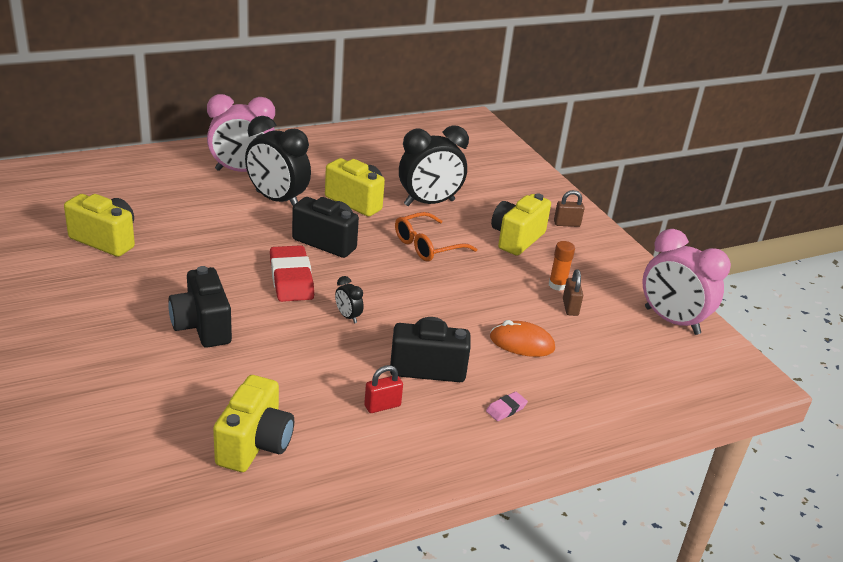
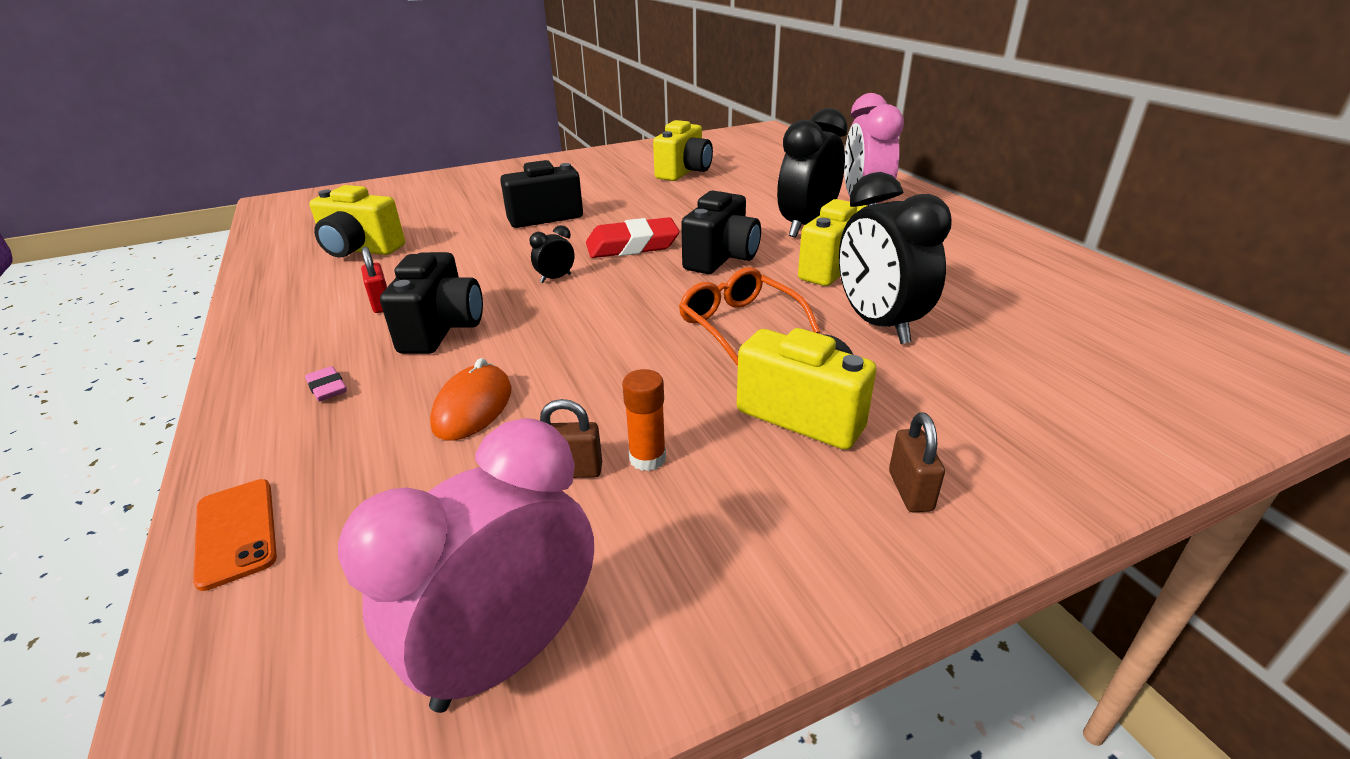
camera: 95 degrees right, 0 degrees up
none -> orange phone [193,479,277,591]

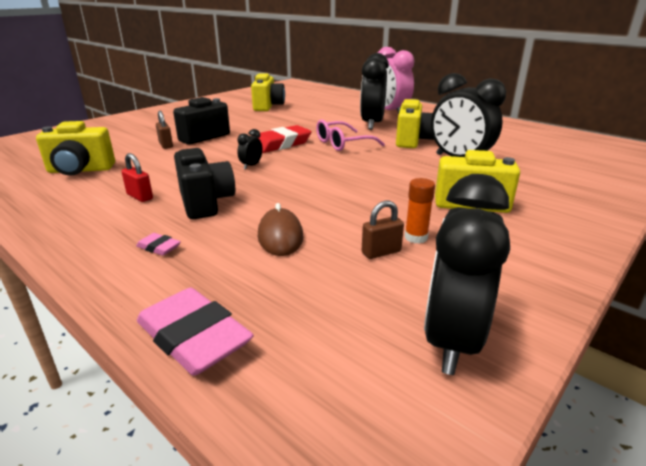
camera: 25 degrees left, 5 degrees down
orange phone [193,479,277,591] -> pink eraser [137,288,254,376]
pink clock [338,418,594,713] -> black clock [424,174,510,375]
orange mouse [430,358,512,441] -> brown mouse [258,203,304,256]
orange glasses [679,267,820,366] -> none
black camera [681,191,761,274] -> pink glasses [316,119,385,151]
brown padlock [889,412,945,512] -> brown padlock moved to [156,111,173,149]

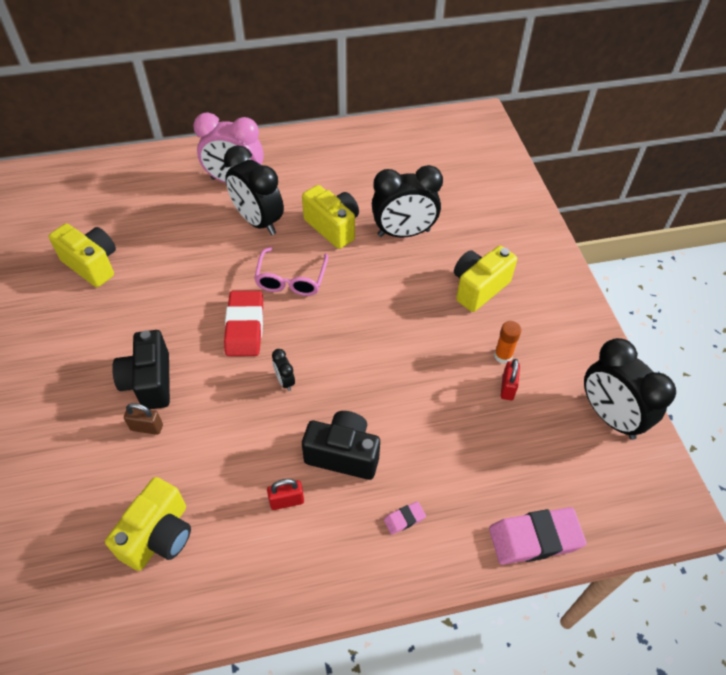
camera: 55 degrees left, 25 degrees up
brown mouse [258,203,304,256] -> none
brown padlock [362,201,404,259] -> red padlock [501,359,520,400]

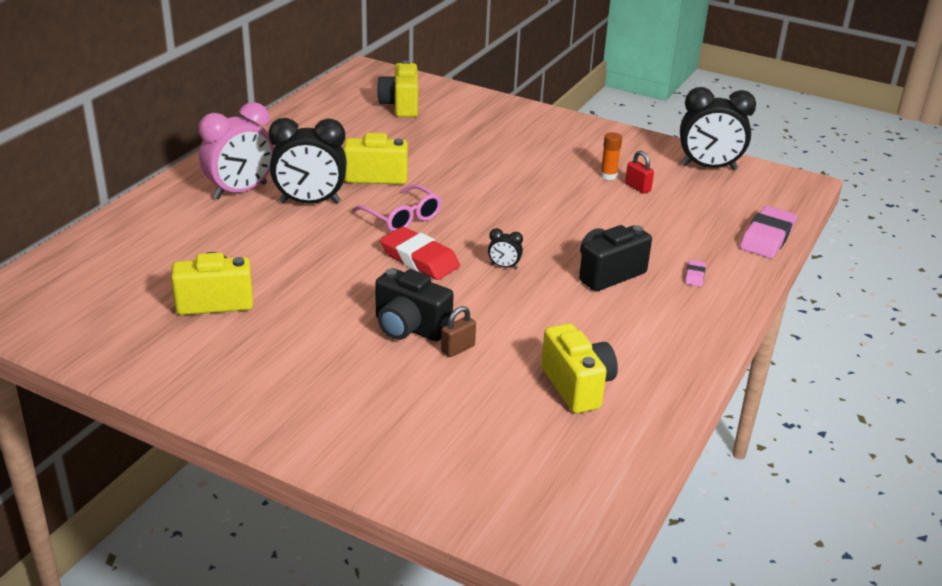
camera: 50 degrees left, 20 degrees down
red padlock [267,479,304,510] -> none
black clock [372,165,443,238] -> none
yellow camera [454,246,517,312] -> yellow camera moved to [377,60,418,117]

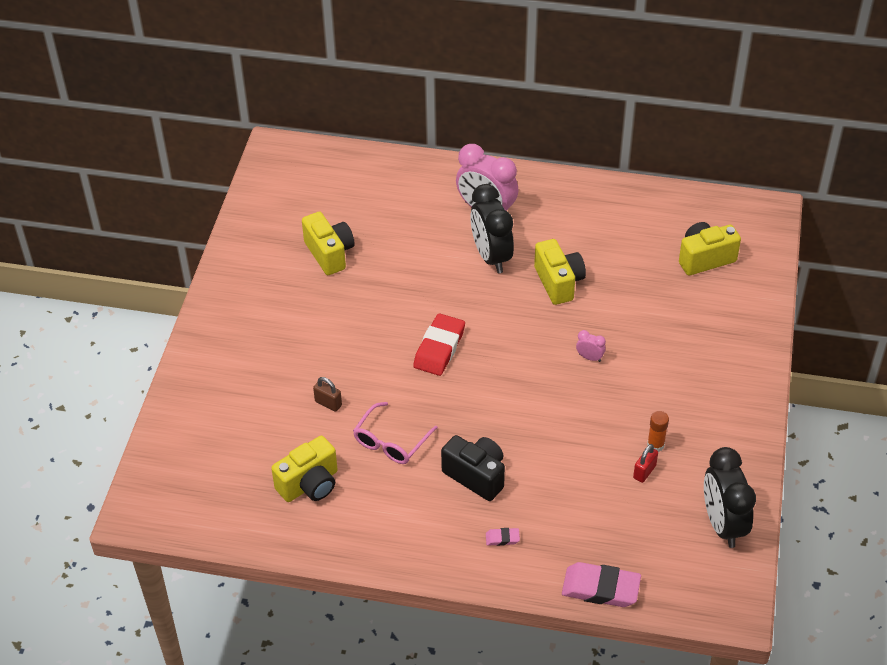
camera: 75 degrees right, 15 degrees up
pink glasses [352,185,442,232] -> pink glasses moved to [353,402,438,464]
black camera [375,268,454,341] -> none
black clock [488,228,523,269] -> none
none -> pink clock [576,330,606,362]

